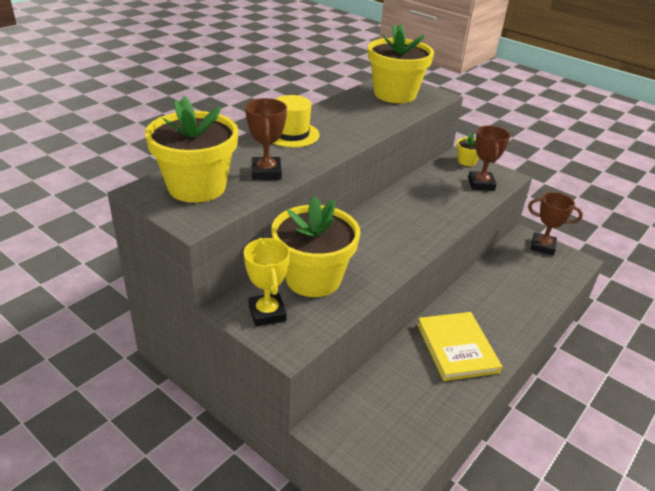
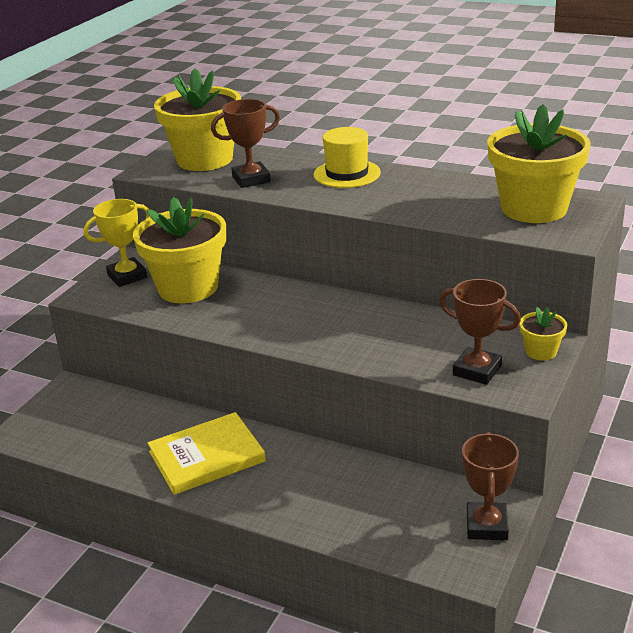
camera: 80 degrees right, 5 degrees down
brown trophy [468,126,511,191] -> brown trophy turned 45 degrees clockwise [439,279,521,385]

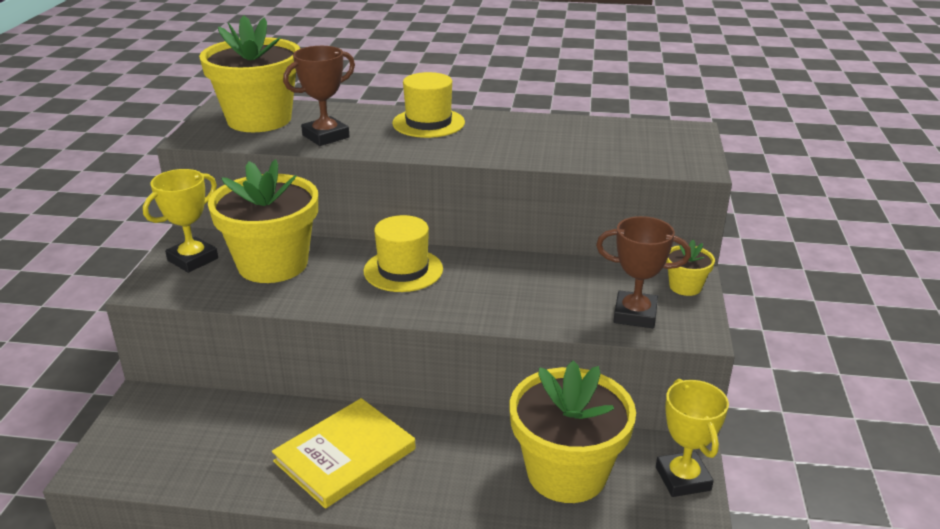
camera: 20 degrees left, 0 degrees up
brown trophy [462,432,519,540] -> yellow trophy [656,379,729,497]
yellow flower pot [487,104,591,223] -> yellow flower pot moved to [509,361,636,503]
none -> yellow hat [364,215,443,292]

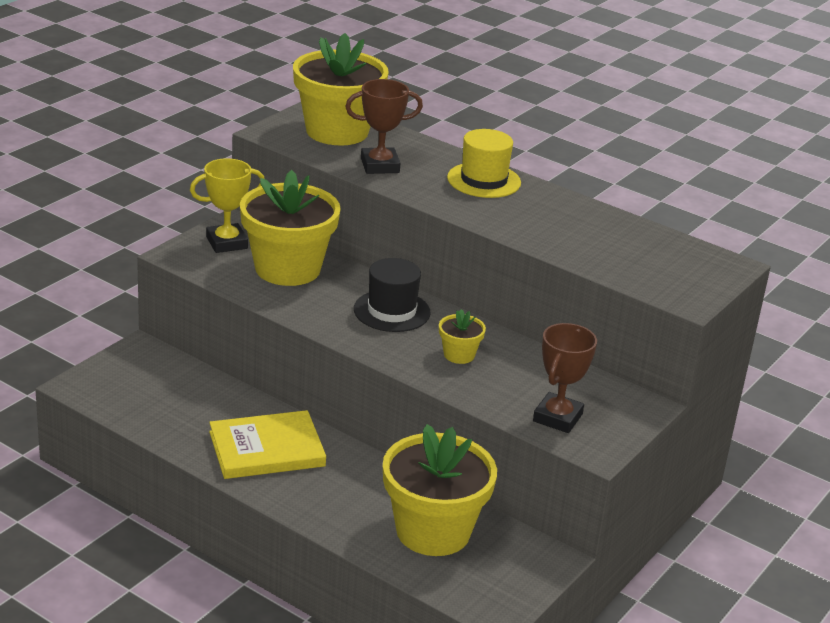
camera: 25 degrees right, 0 degrees up
yellow hat [364,215,443,292] -> black hat [354,258,431,332]
brown trophy [596,216,691,328] -> brown trophy turned 75 degrees clockwise [533,323,597,433]
yellow trophy [656,379,729,497] -> none
yellow flower pot [666,240,715,296] -> yellow flower pot moved to [439,309,486,364]

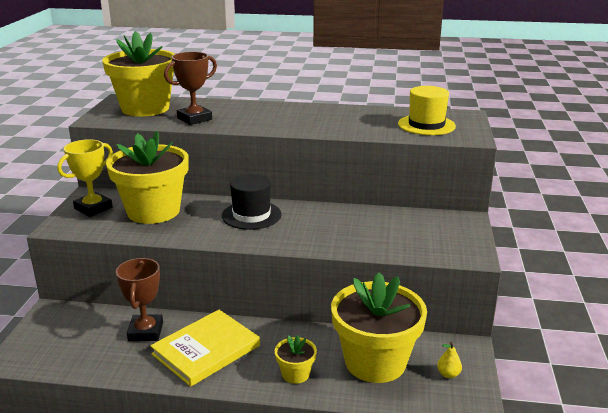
camera: 25 degrees left, 5 degrees down
yellow flower pot [439,309,486,364] -> yellow flower pot moved to [275,335,317,384]
yellow hat [447,129,521,198] -> yellow hat moved to [398,86,456,135]
brown trophy [533,323,597,433] -> brown trophy moved to [116,258,163,341]
none -> yellow pear [437,342,462,378]

